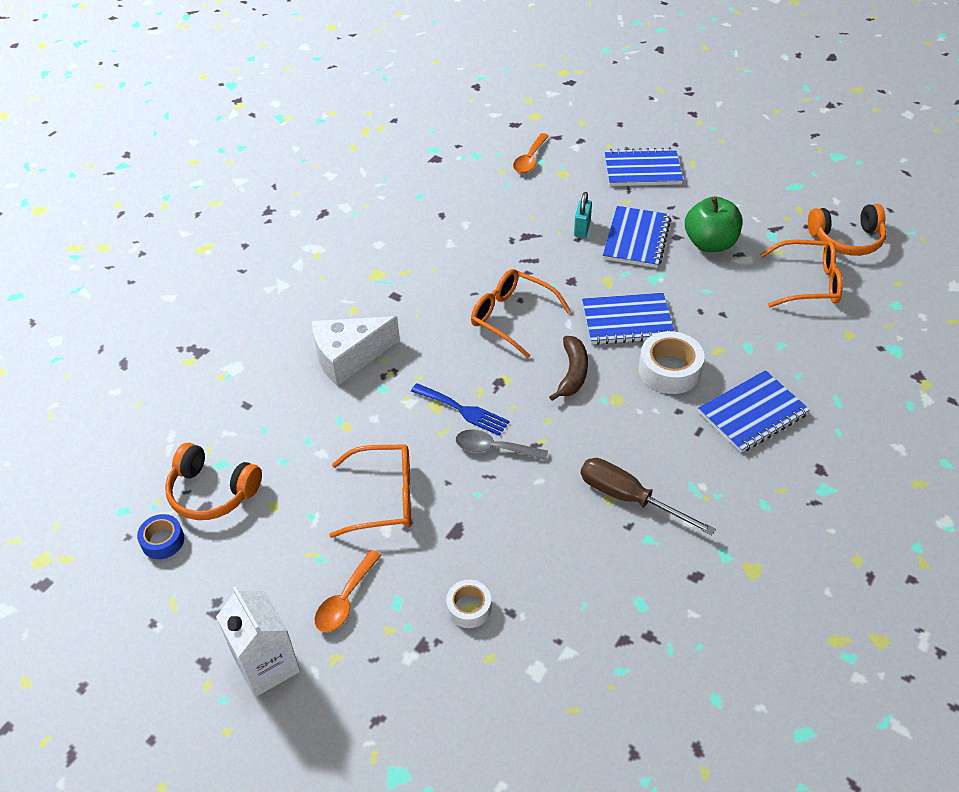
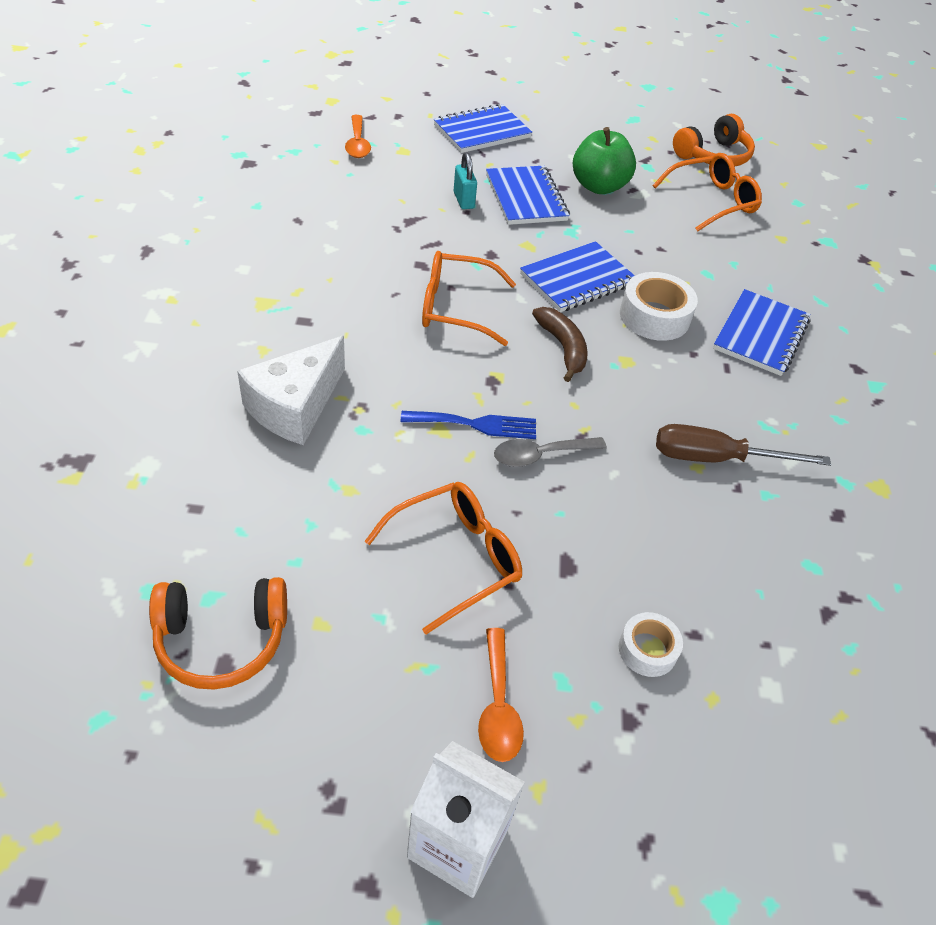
camera: 35 degrees left, 0 degrees up
blue tape [137,514,184,559] -> none

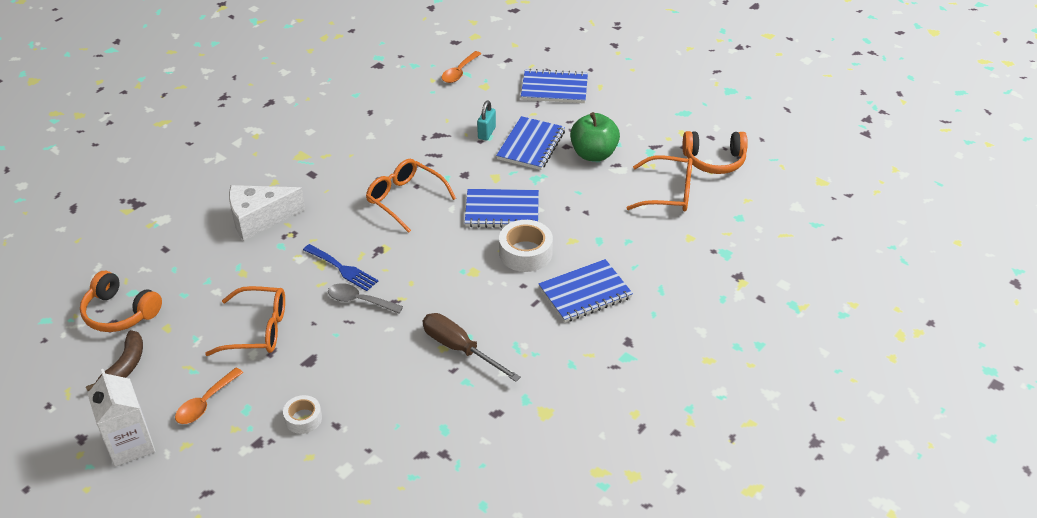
camera: 40 degrees right, 5 degrees down
brown banana [532,307,588,382] -> brown banana moved to [86,330,143,391]

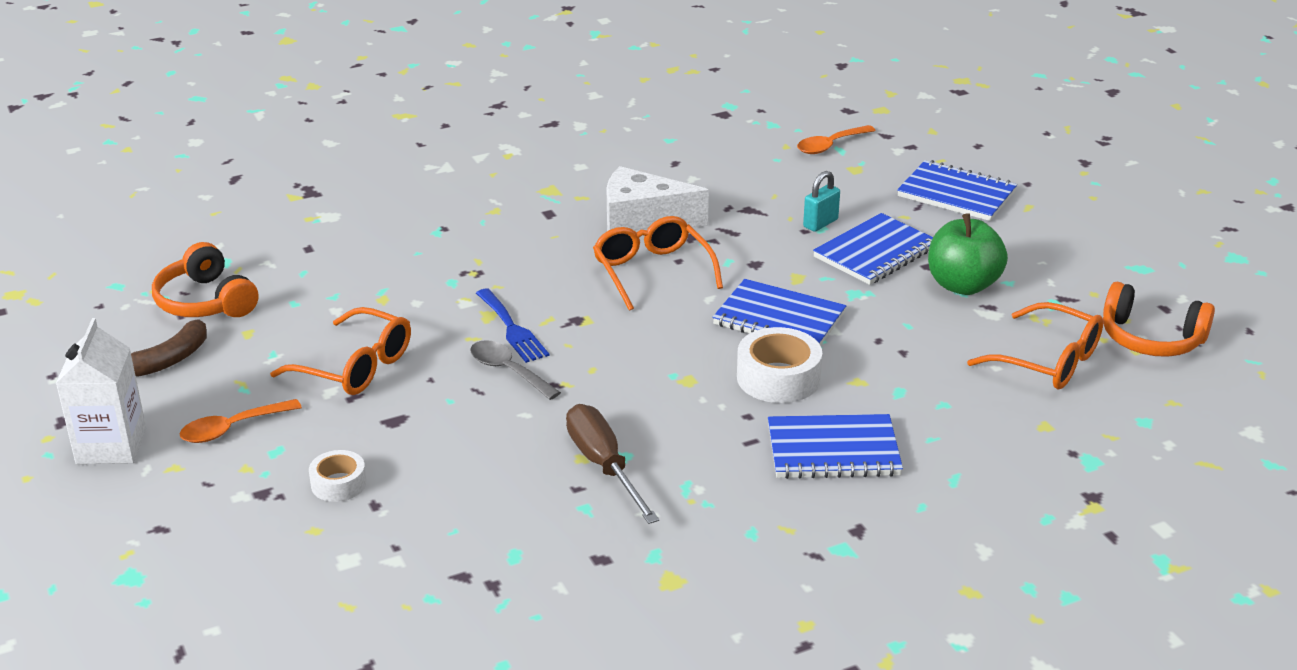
camera: 25 degrees right, 10 degrees down
white cheese [229,185,306,241] -> white cheese moved to [607,166,709,232]

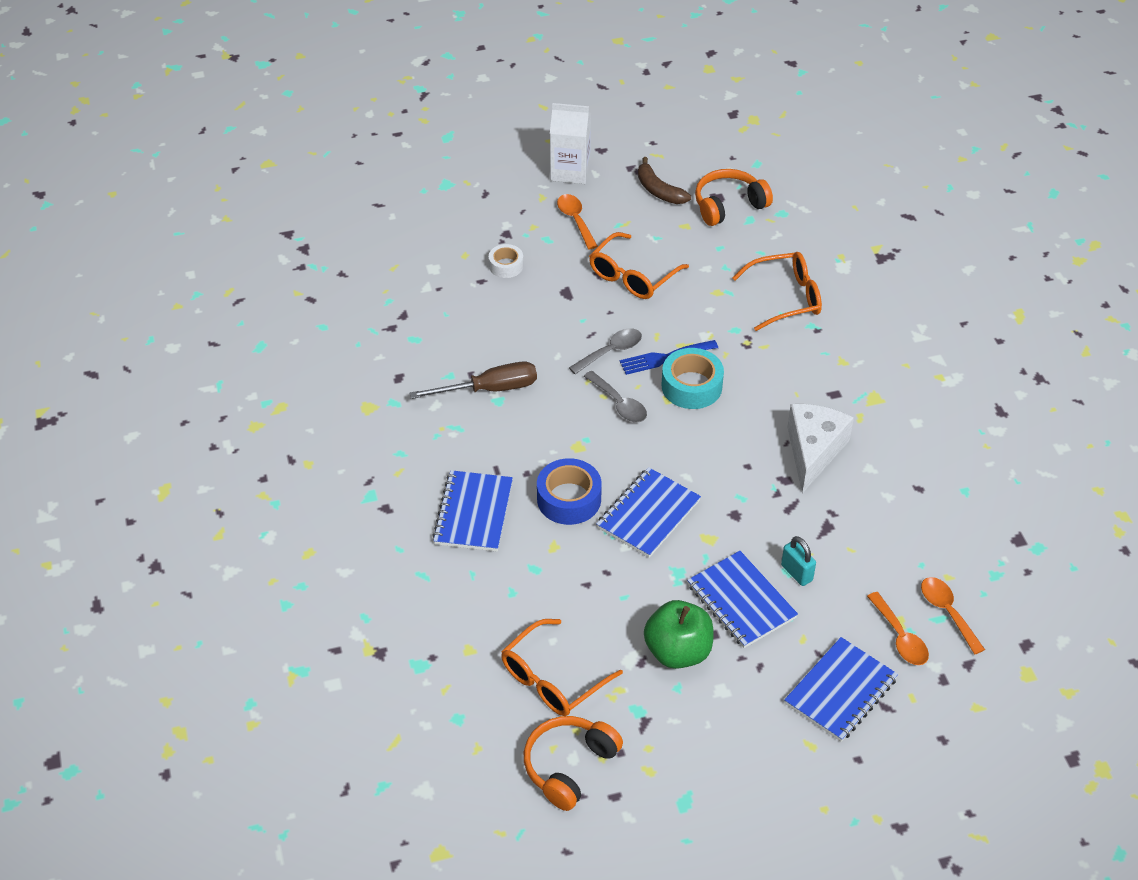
camera: 100 degrees right, 15 degrees up
orange glasses [593,216,723,311] -> orange glasses moved to [732,252,822,331]
white tape [737,327,822,403] -> blue tape [537,458,602,525]
none -> grey spoon [584,371,647,422]
none -> turquoise tape [661,348,724,409]
none -> orange spoon [867,592,929,665]

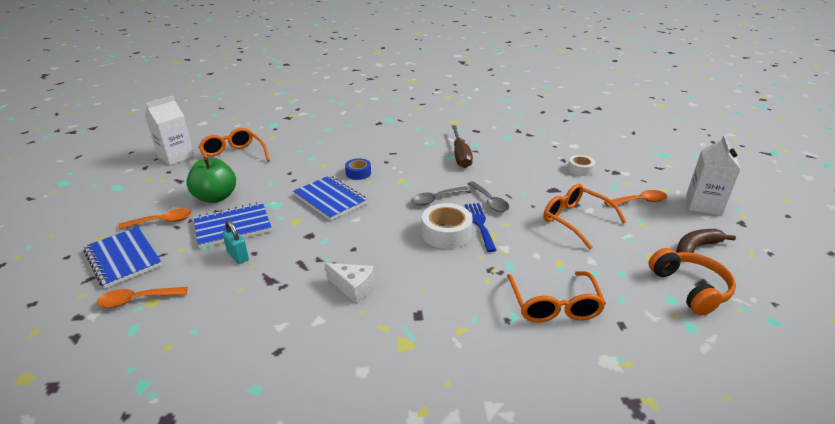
camera: 100 degrees right, 15 degrees down
blue notebook [432,470,513,551] -> none
orange headphones [524,716,623,811] -> white carton [145,96,195,166]
blue tape [537,458,602,525] -> blue tape [345,158,371,180], size x0.60
turquoise tape [661,348,724,409] -> white tape [422,203,473,249]
turquoise padlock [781,536,816,586] -> turquoise padlock turned 75 degrees clockwise [222,220,249,264]
white cheese [787,404,854,494] -> white cheese [325,263,374,303], size x0.62
orange spoon [921,577,985,655] -> orange spoon moved to [118,208,192,229]

